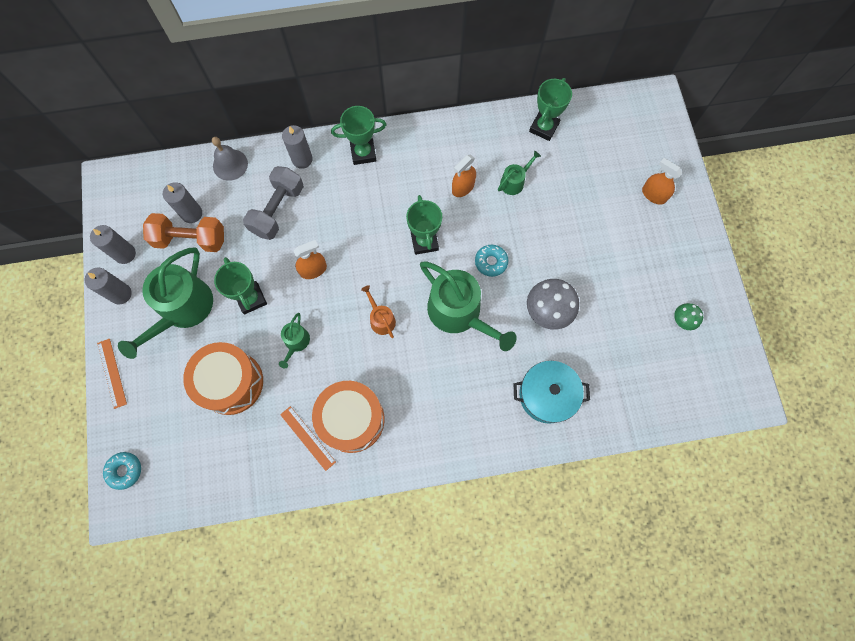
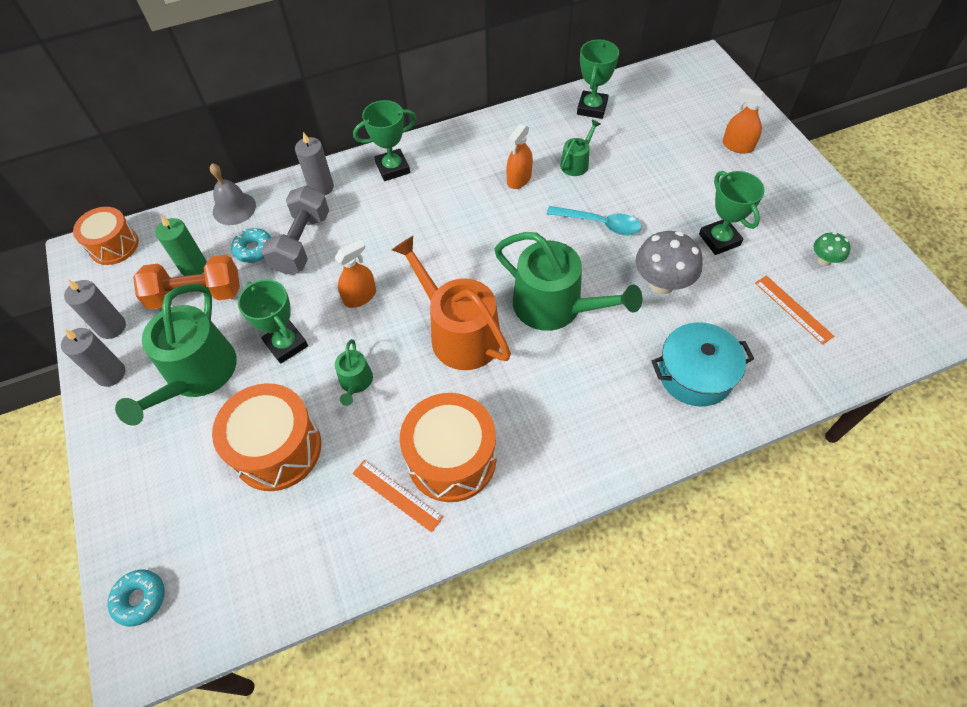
camera: 10 degrees left, 15 degrees down
orange ruler [97,339,127,409] -> orange ruler moved to [755,275,834,345]
grey candle [163,182,202,223] -> green candle [155,216,207,276]
orange watering can [361,285,396,338] -> orange watering can [392,236,511,370], size x2.11
green trophy [406,195,442,255] -> green trophy moved to [699,171,765,255]
turquoise donut [475,245,509,277] -> turquoise donut moved to [231,228,271,263]
none -> orange drum [73,207,139,265]
none -> turquoise spoon [547,206,641,235]

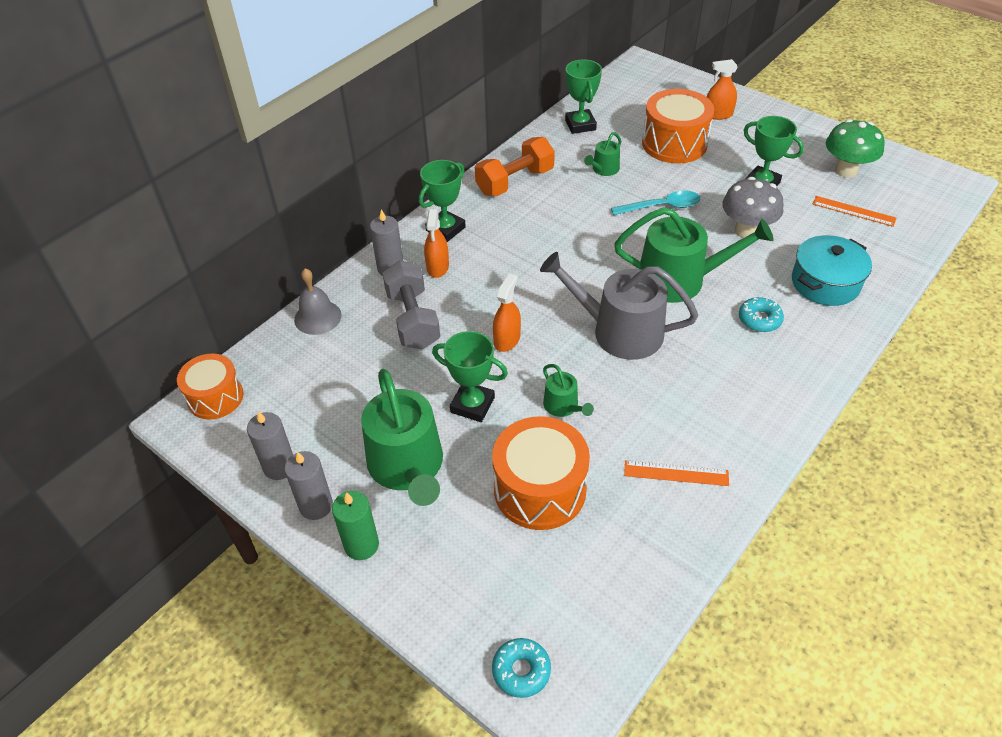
camera: 30 degrees left, 10 degrees down
orange dumbbell [133,255,240,310] -> orange dumbbell moved to [475,137,555,196]
green candle [155,216,207,276] -> green candle moved to [332,491,379,560]
turquoise donut [231,228,271,263] -> turquoise donut moved to [739,297,784,332]
orange watering can [392,236,511,370] -> grey watering can [540,252,698,360]
orange drum [400,393,496,502] -> orange drum moved to [642,89,714,163]
orange spray bottle [506,124,533,189] -> orange spray bottle moved to [424,209,449,278]
green watering can [560,120,600,176] -> green watering can turned 150 degrees counterclockwise [584,132,621,176]
green mushroom [814,232,851,266] -> green mushroom [826,119,885,178], size x1.85

